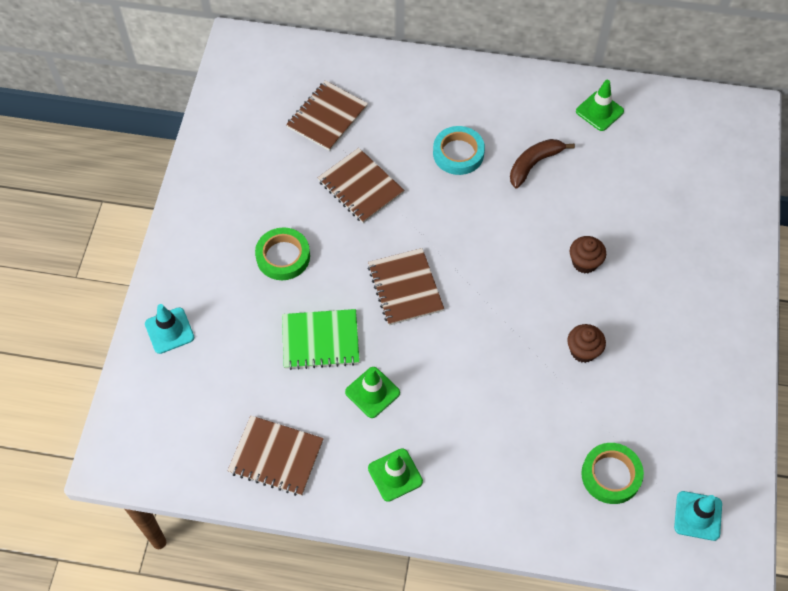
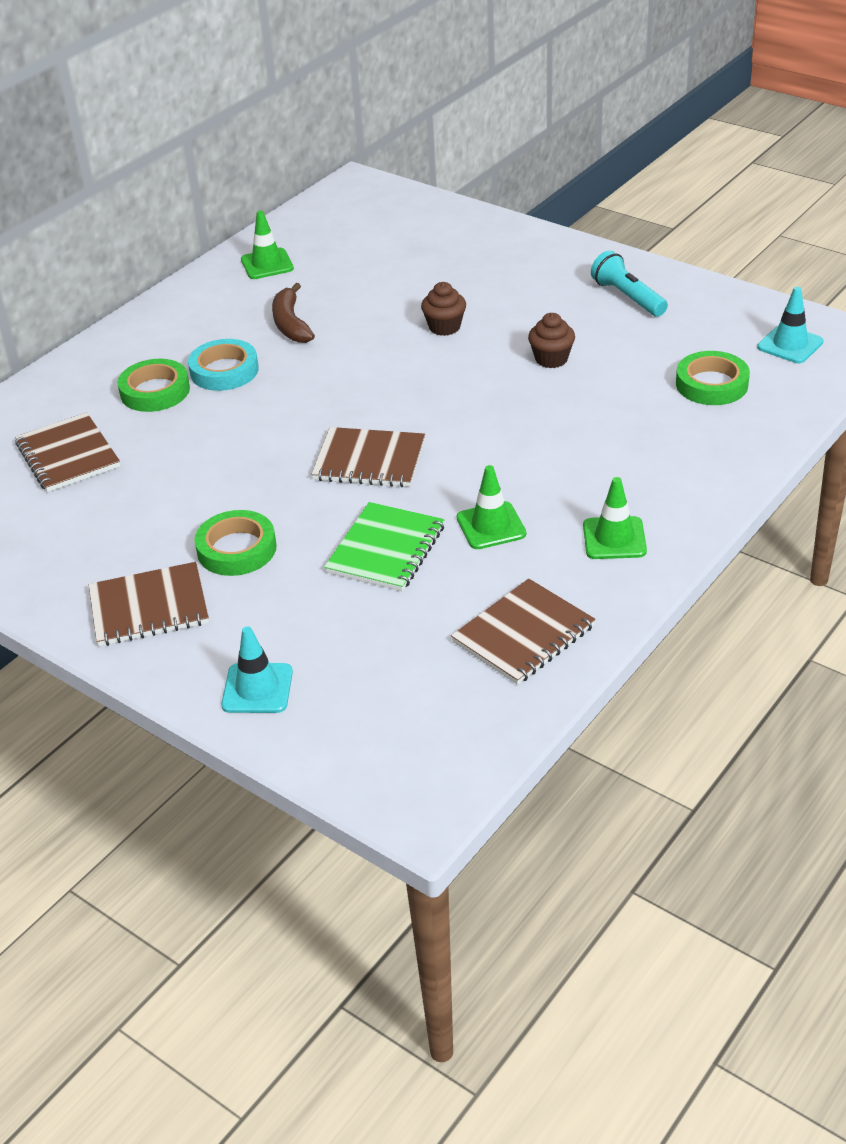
camera: 60 degrees left, 20 degrees down
brown notebook [318,148,404,223] -> brown notebook moved to [89,562,209,646]
none -> green tape [118,359,190,412]
none -> turquoise flashlight [591,251,668,317]

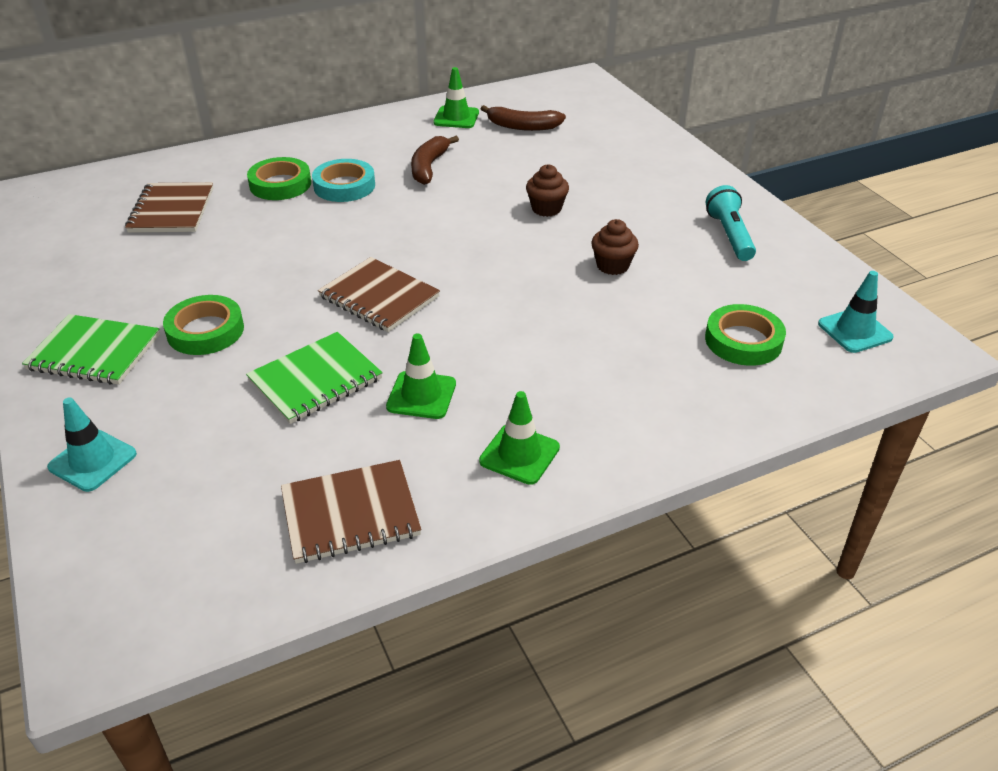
camera: 25 degrees right, 0 degrees up
brown notebook [89,562,209,646] -> green notebook [22,314,160,385]
none -> brown banana [480,105,566,131]

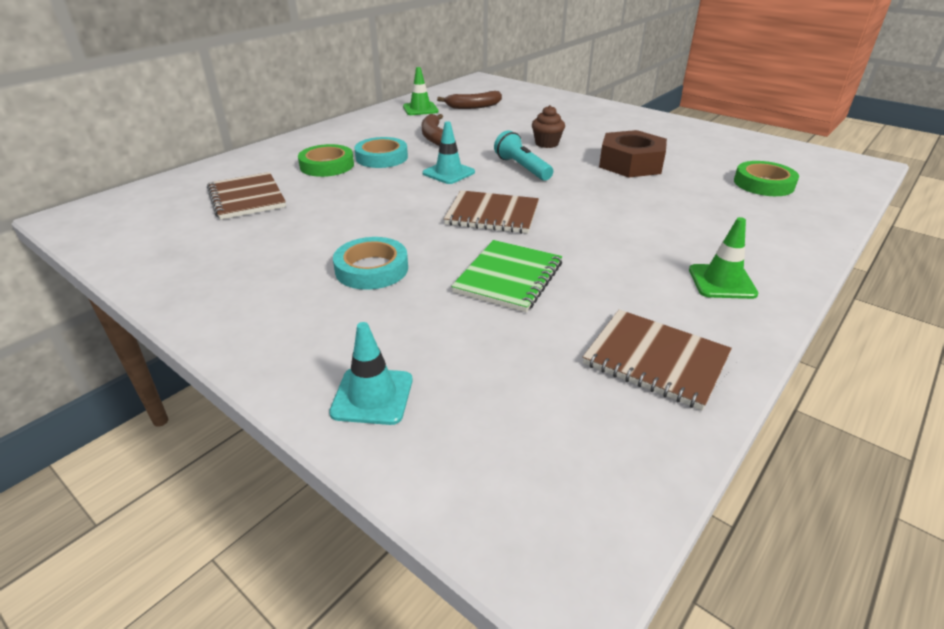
camera: 25 degrees left, 5 degrees down
green notebook [22,314,160,385] -> none
green tape [163,295,244,355] -> turquoise tape [333,237,408,290]
brown notebook [281,460,421,564] -> brown notebook turned 75 degrees clockwise [583,309,732,410]
green traffic cone [386,333,456,419] -> none
brown cupcake [591,219,639,275] -> brown nut [599,130,667,178]
turquoise flashlight [706,185,756,261] -> turquoise flashlight moved to [494,130,553,181]
turquoise traffic cone [818,271,894,353] -> turquoise traffic cone moved to [423,121,475,184]

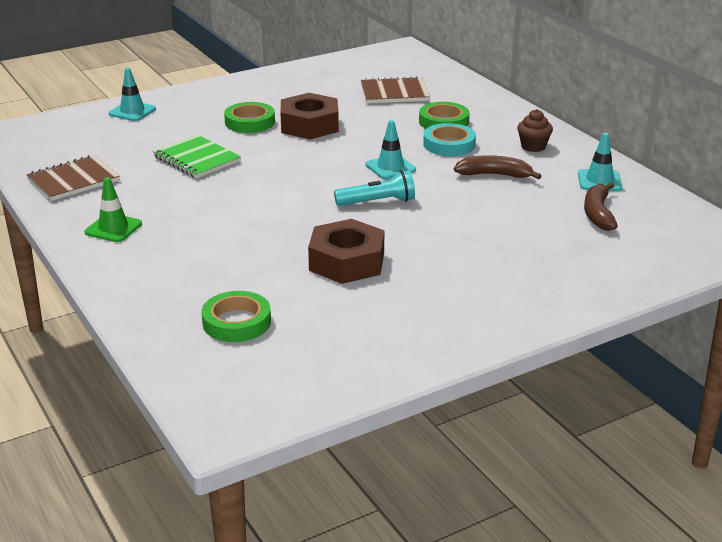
camera: 110 degrees right, 5 degrees down
turquoise tape [333,237,408,290] -> green tape [224,102,275,133]
green traffic cone [403,67,439,115] -> turquoise traffic cone [578,133,622,191]
brown notebook [444,190,539,234] -> none
brown cupcake [532,105,565,148] -> brown cupcake moved to [517,109,553,152]
none -> brown nut [280,93,339,139]

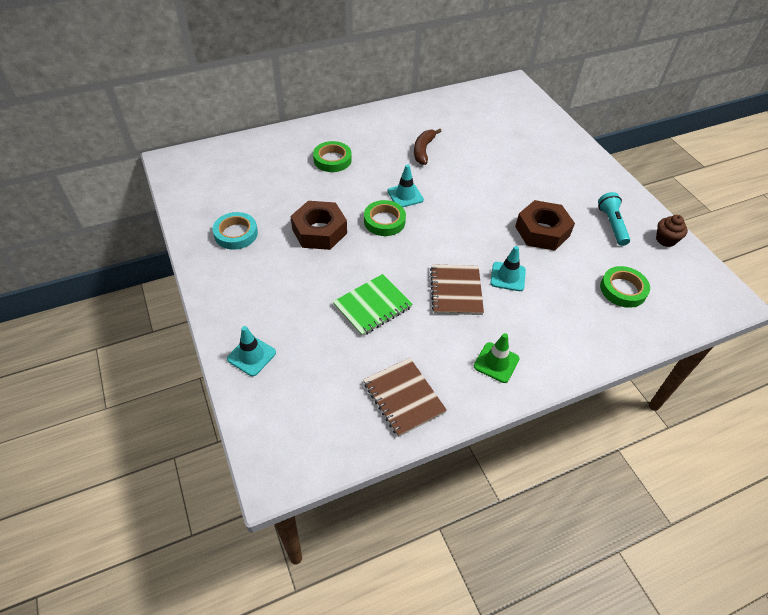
camera: 85 degrees left, 20 degrees up
green tape [224,102,275,133] -> green tape moved to [364,200,406,236]
turquoise flashlight [334,171,415,206] -> turquoise flashlight moved to [598,192,630,246]
brown notebook [361,76,430,103] -> brown notebook moved to [430,264,484,315]
turquoise tape [423,123,476,156] -> turquoise tape moved to [213,212,258,250]
brown cupcake [517,109,553,152] -> brown cupcake moved to [656,215,688,247]
turquoise traffic cone [578,133,622,191] -> turquoise traffic cone moved to [491,246,526,291]
brown banana [584,182,618,231] -> none

